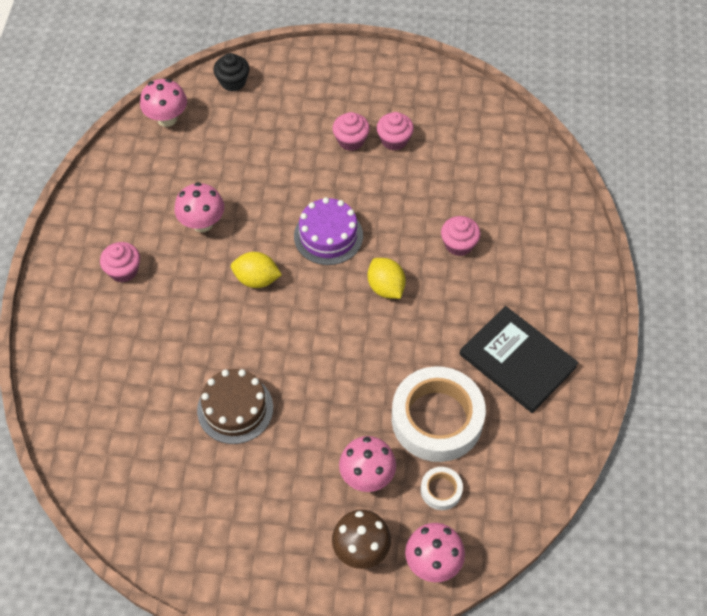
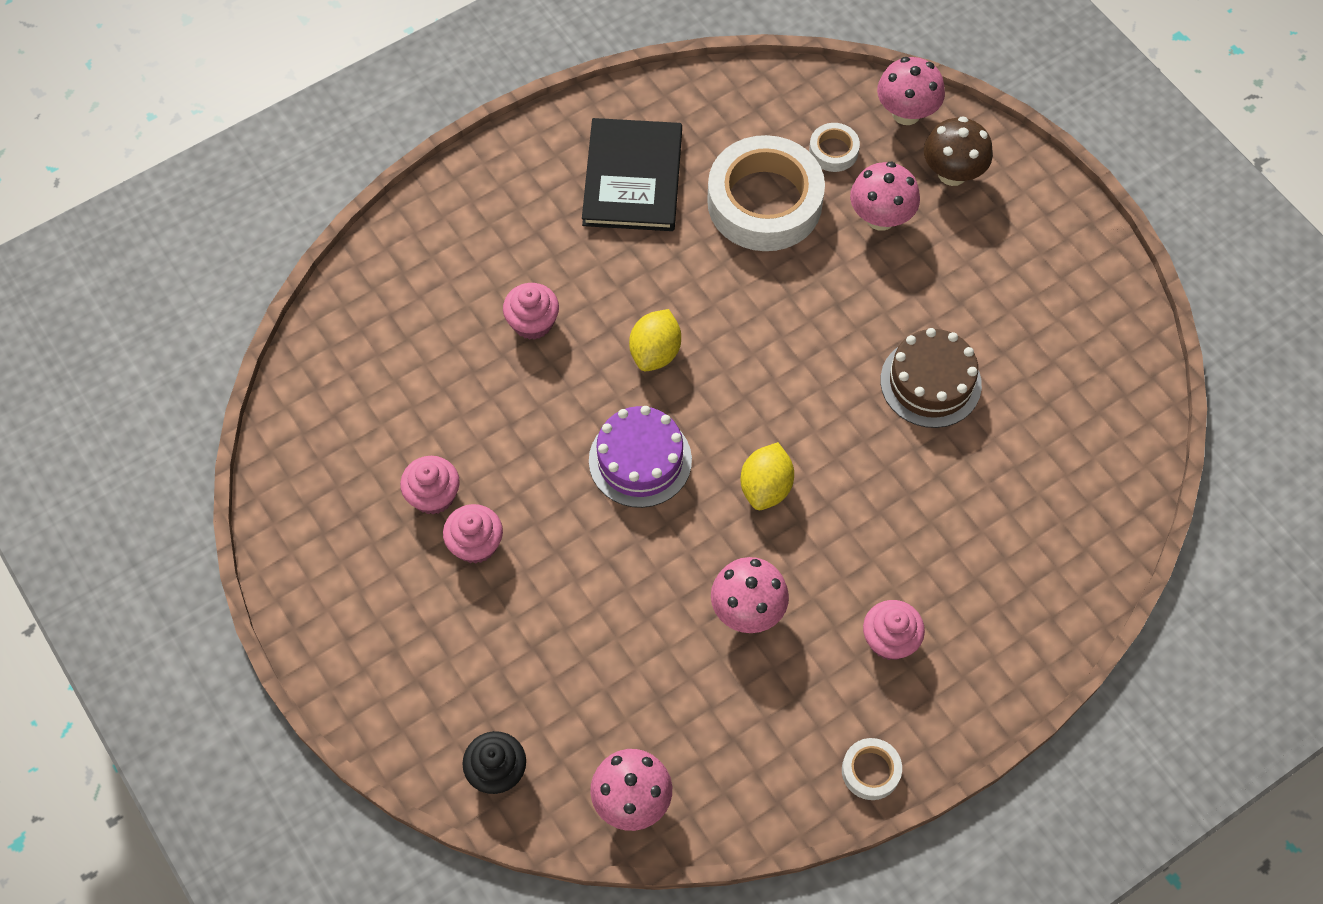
camera: 130 degrees left, 5 degrees up
yellow lemon [231,252,282,288] -> yellow lemon turned 45 degrees clockwise [740,442,794,510]
none -> white tape [842,738,902,800]

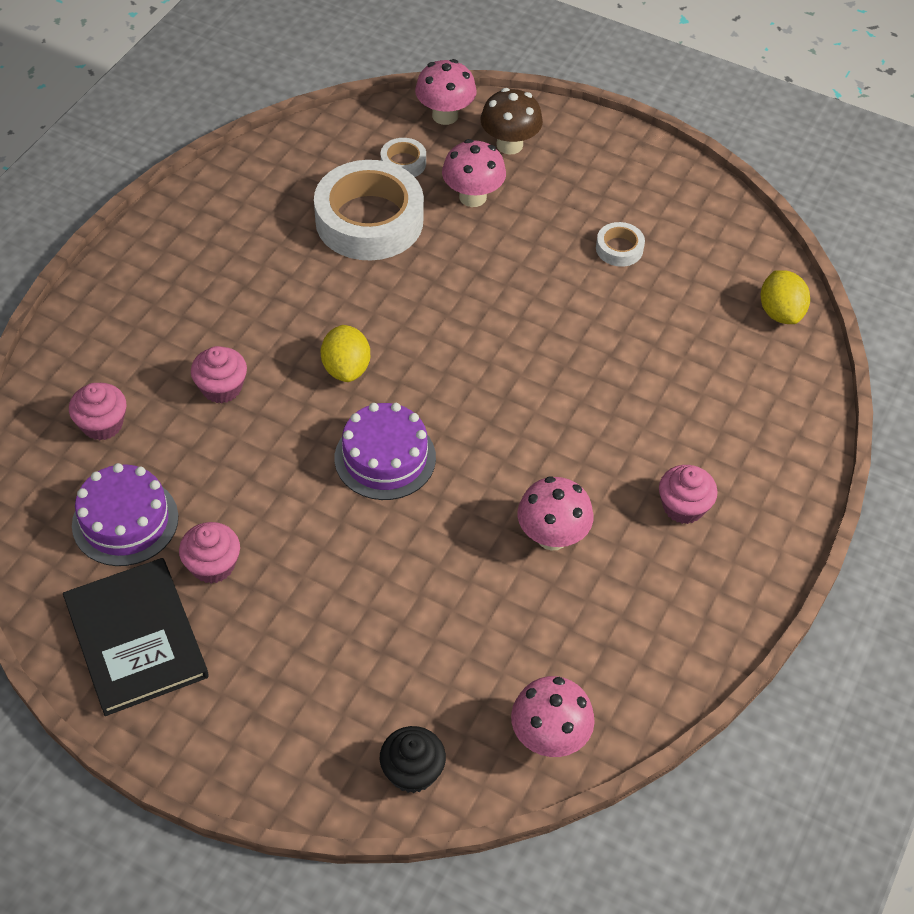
camera: 30 degrees left, 10 degrees down
pink cupcake [443,504,503,564] -> pink cupcake moved to [69,383,126,440]
black book [582,118,682,231] -> black book moved to [63,558,209,716]
yellow lemon [740,442,794,510] -> yellow lemon moved to [761,270,810,324]
white tape [842,738,902,800] -> white tape moved to [596,222,645,267]
brown cake [881,328,982,428] -> none
none -> purple cake [72,463,178,566]

